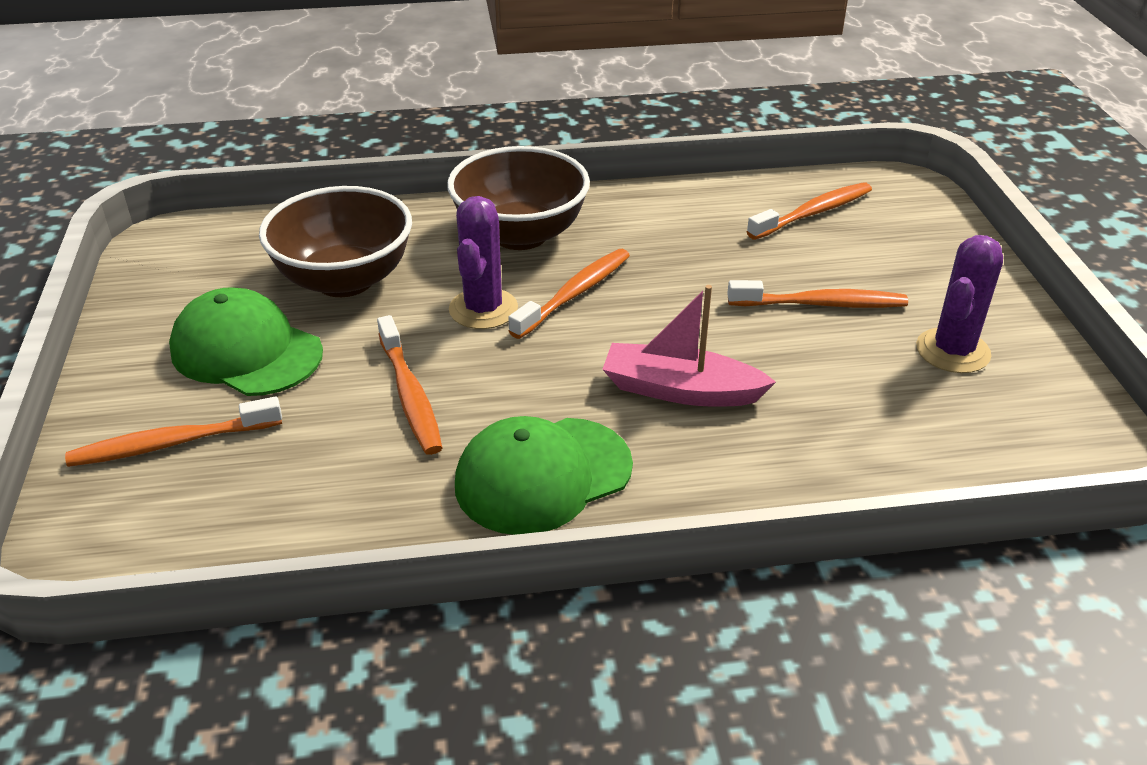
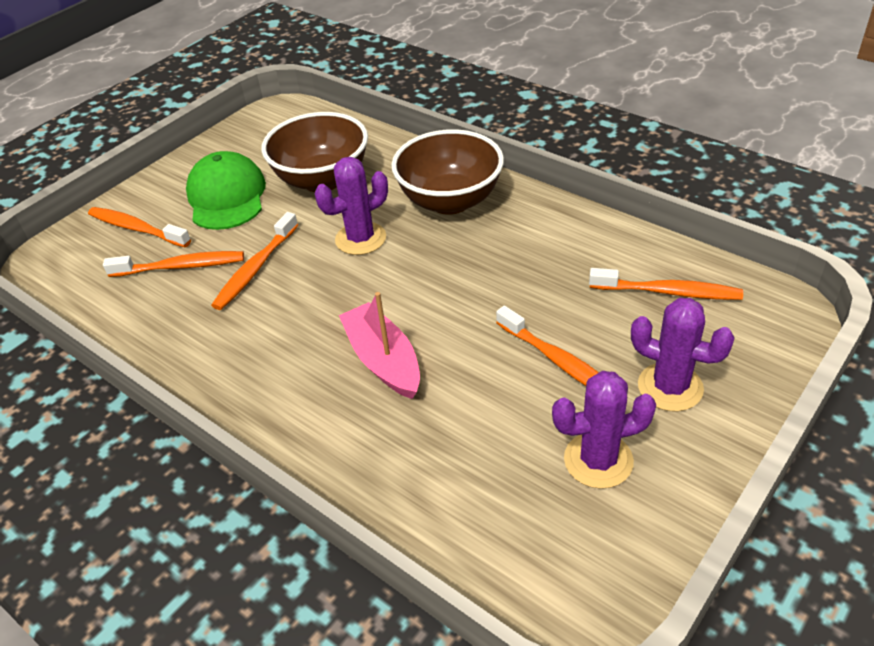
camera: 50 degrees right, 5 degrees up
green cap [455,416,633,535] -> none
orange toothbrush [508,249,630,339] -> orange toothbrush moved to [103,251,244,277]
none -> purple cactus [631,298,735,412]

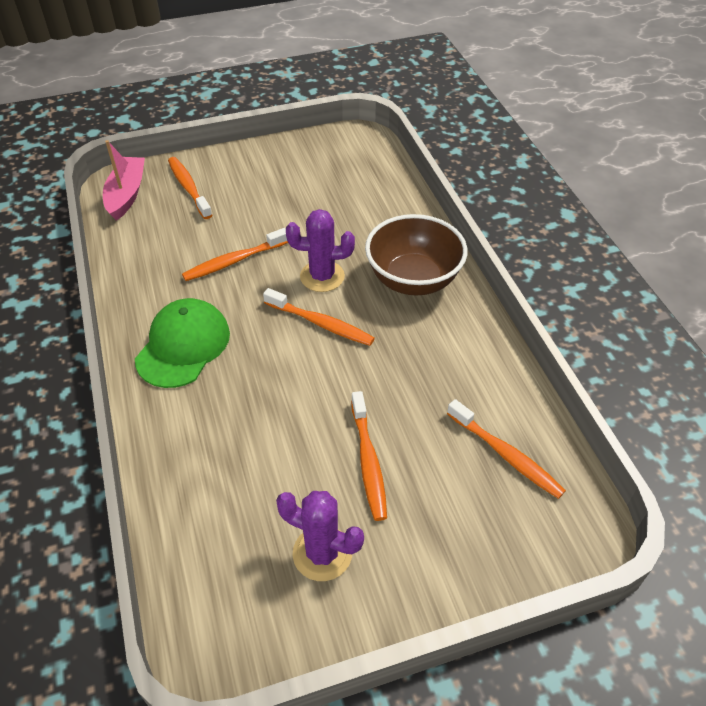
camera: 30 degrees right, 5 degrees up
orange toothbrush [103,251,244,277] -> orange toothbrush moved to [263,288,375,346]
green cap [186,151,266,230] -> green cap moved to [135,298,230,388]
brown bowl [262,112,368,192] -> none
pink boat [339,292,420,399] -> pink boat moved to [103,140,145,221]
purple cactus [631,298,735,412] -> none

